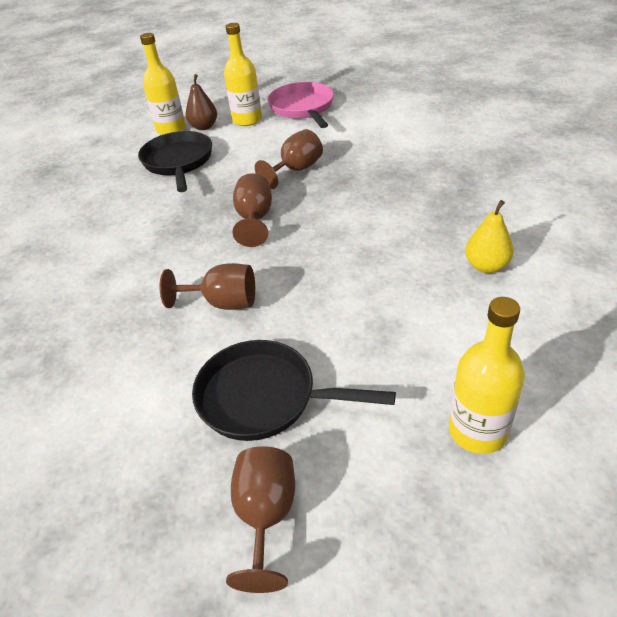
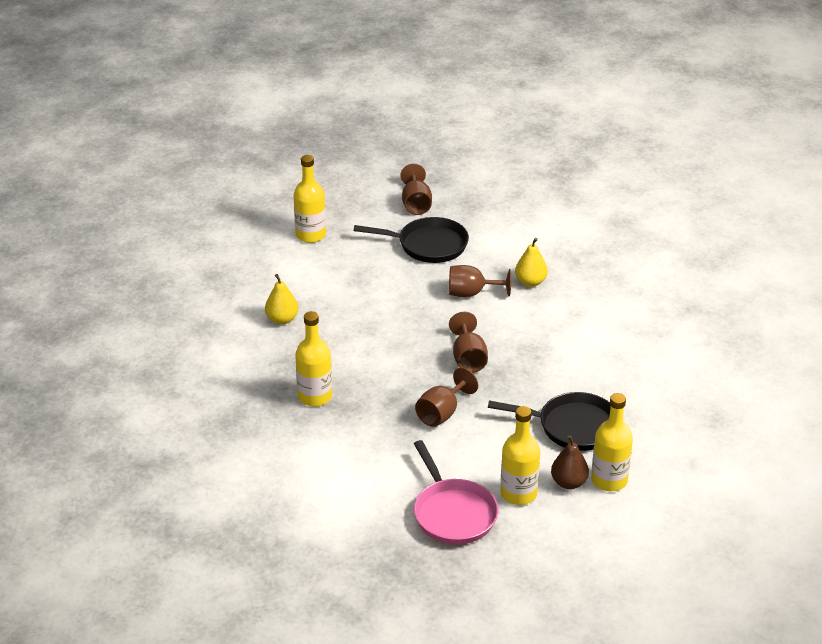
camera: 170 degrees right, 5 degrees down
black pan [138,131,212,192] -> black pan turned 60 degrees counterclockwise [488,392,611,451]
none -> yellow bottle [295,311,332,407]
none -> yellow pear [515,238,548,287]

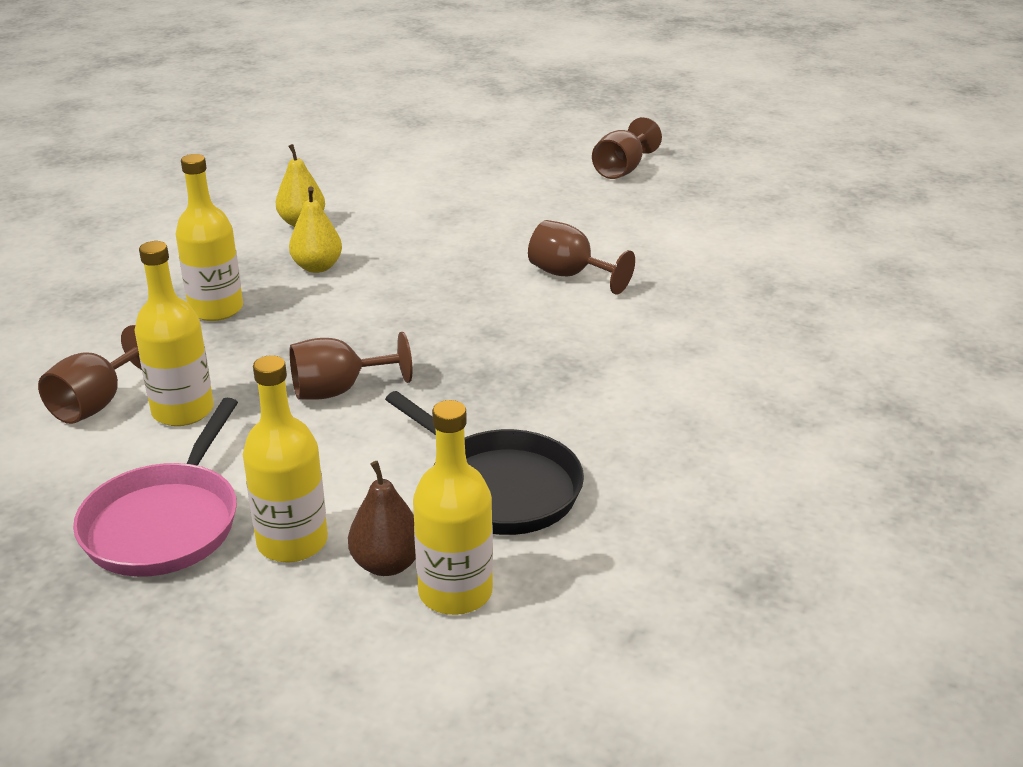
camera: 35 degrees right, 5 degrees down
yellow bottle [294,155,326,243] -> yellow bottle moved to [134,241,214,426]
black pan [353,217,469,263] -> none
brown goblet [449,312,488,373] -> brown goblet moved to [38,325,142,424]
yellow pear [515,238,548,287] -> yellow pear moved to [289,187,342,273]

